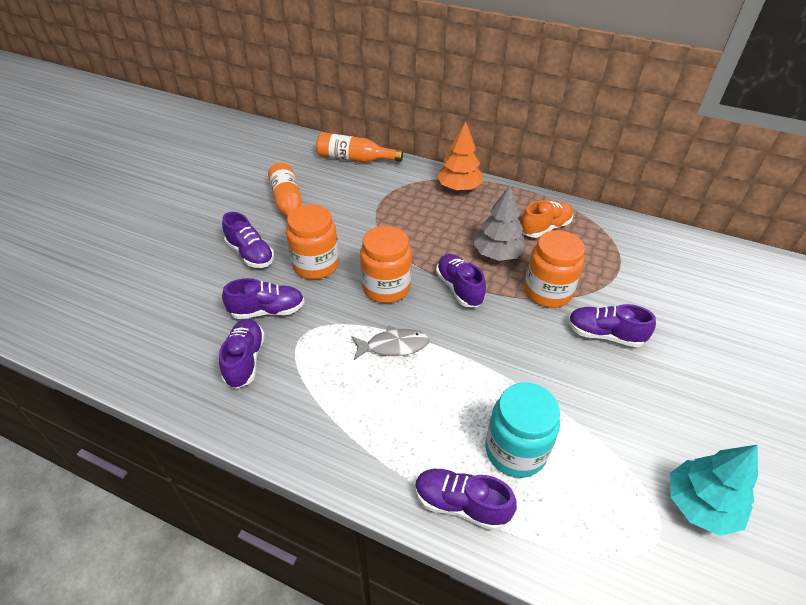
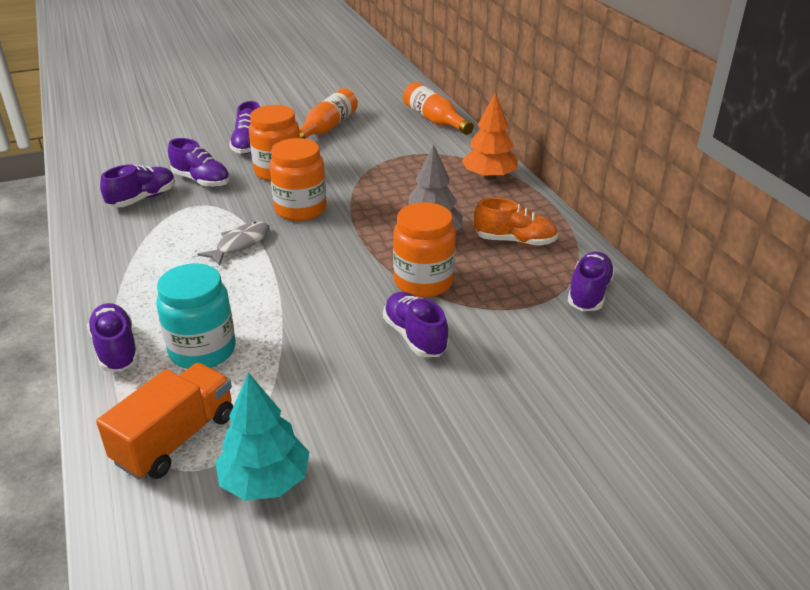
camera: 45 degrees right, 10 degrees down
grey fish [352,326,429,360] -> grey fish turned 90 degrees counterclockwise [198,221,269,266]
purple shoe [436,254,486,307] -> purple shoe moved to [568,252,615,311]
none -> orange truck [96,363,233,480]

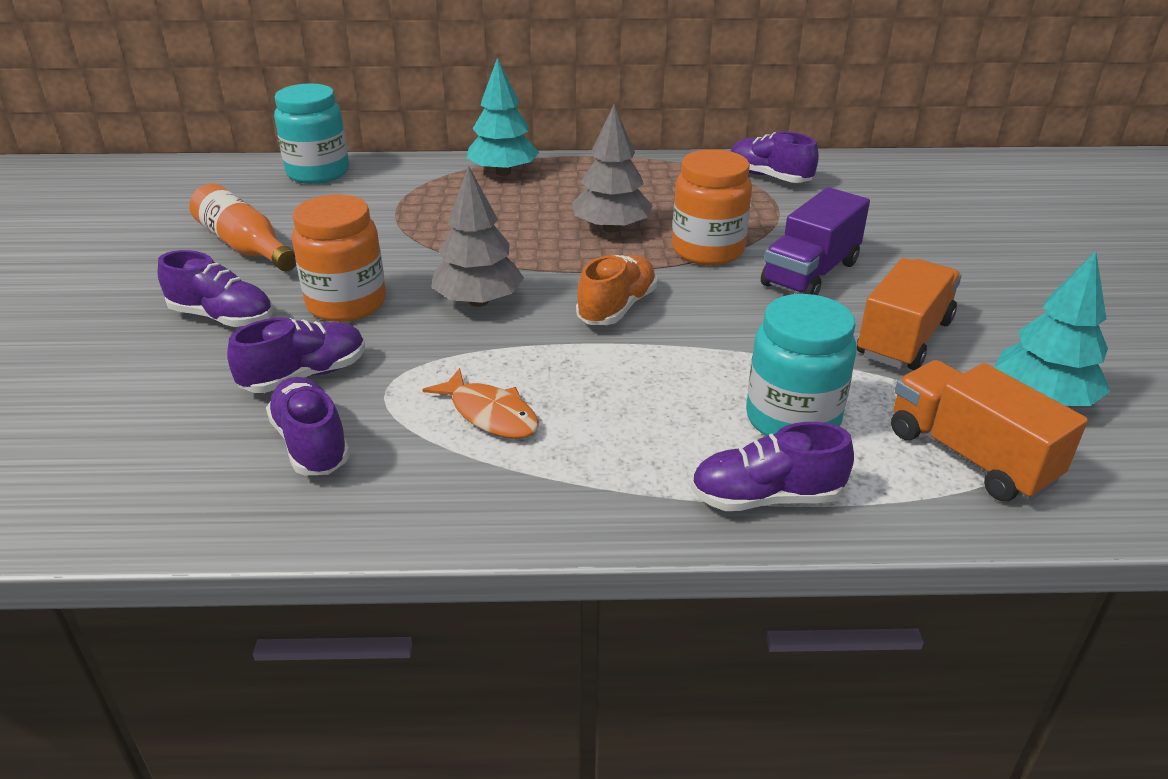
camera: 70 degrees left, 0 degrees up
grey fish [198,221,269,266] -> none
orange jar [269,138,327,221] -> grey tree [431,165,524,307]
purple shoe [383,292,449,357] -> purple truck [761,187,870,295]
orange bottle [403,82,474,135] -> turquoise jar [274,83,349,184]
orange tree [462,92,518,180] -> turquoise tree [467,57,539,176]
orange shoe [474,198,558,246] -> orange shoe moved to [576,255,657,325]
none -> orange fish [422,368,539,439]
none -> orange truck [857,258,962,370]

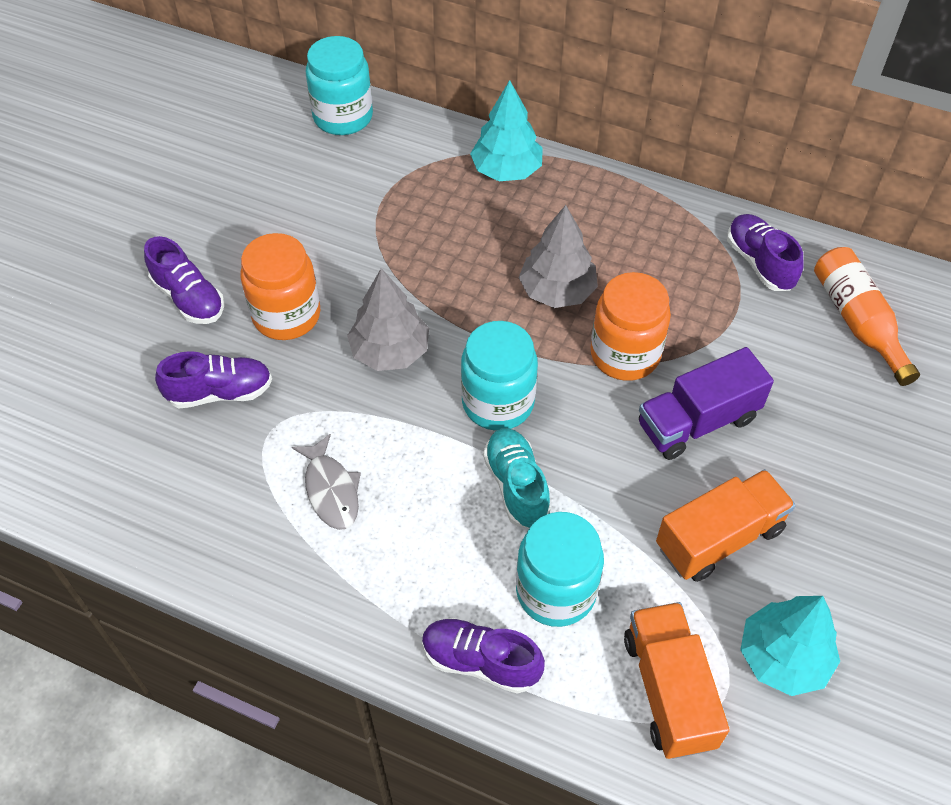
camera: 25 degrees right, 20 degrees up
orange bottle [189,183,296,271] -> orange bottle moved to [814,247,920,386]
purple shoe [266,377,350,475] -> none
orange fish [422,368,539,439] -> grey fish [292,434,361,530]
orange shoe [576,255,657,325] -> turquoise jar [461,321,538,431]
none -> turquoise shoe [483,428,551,528]

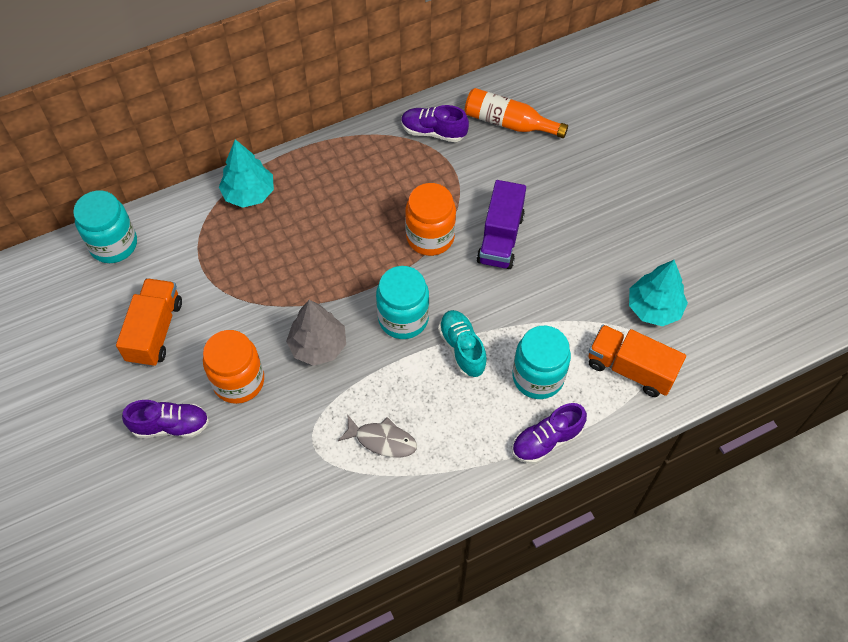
camera: 50 degrees left, 5 degrees up
purple shoe [155,351,272,408] -> none
turquoise shoe [483,428,551,528] -> turquoise shoe turned 45 degrees clockwise [438,310,487,377]
grey tree [518,205,598,308] -> none
orange truck [656,469,796,582] -> orange truck moved to [116,278,182,367]

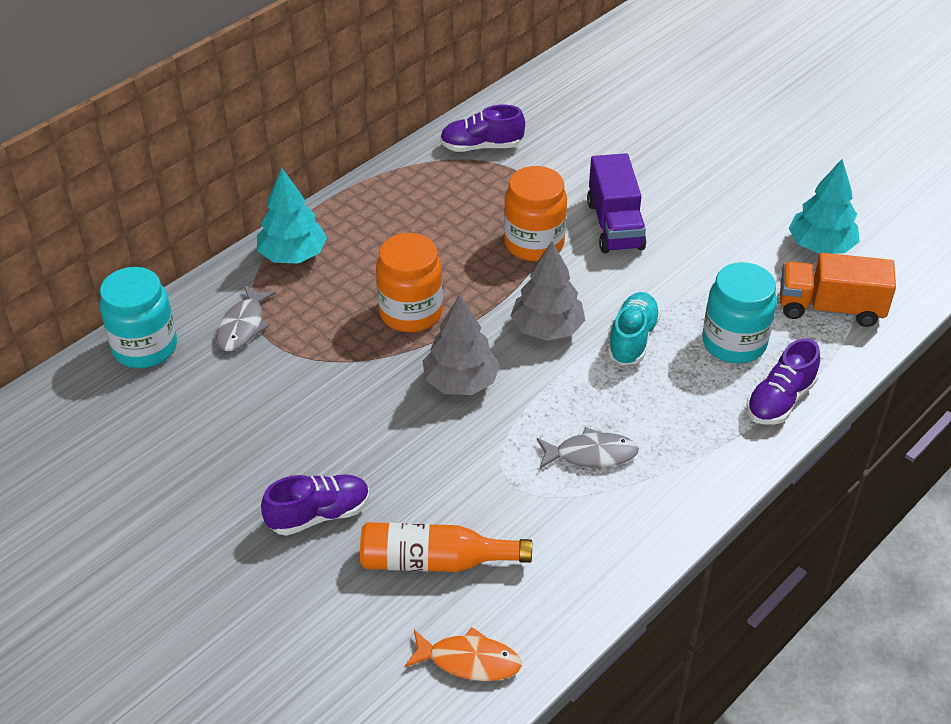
camera: 20 degrees left, 15 degrees down
orange truck [116,278,182,367] -> none
orange jar [203,330,264,404] -> orange jar moved to [376,233,443,332]
turquoise jar [376,266,429,339] -> grey tree [511,241,585,341]
turquoise shoe [438,310,487,377] -> turquoise shoe turned 60 degrees clockwise [608,292,661,365]
orange bottle [465,88,568,138] -> orange bottle moved to [360,522,532,572]
none -> grey fish [216,285,276,351]
none -> orange fish [405,627,522,681]

